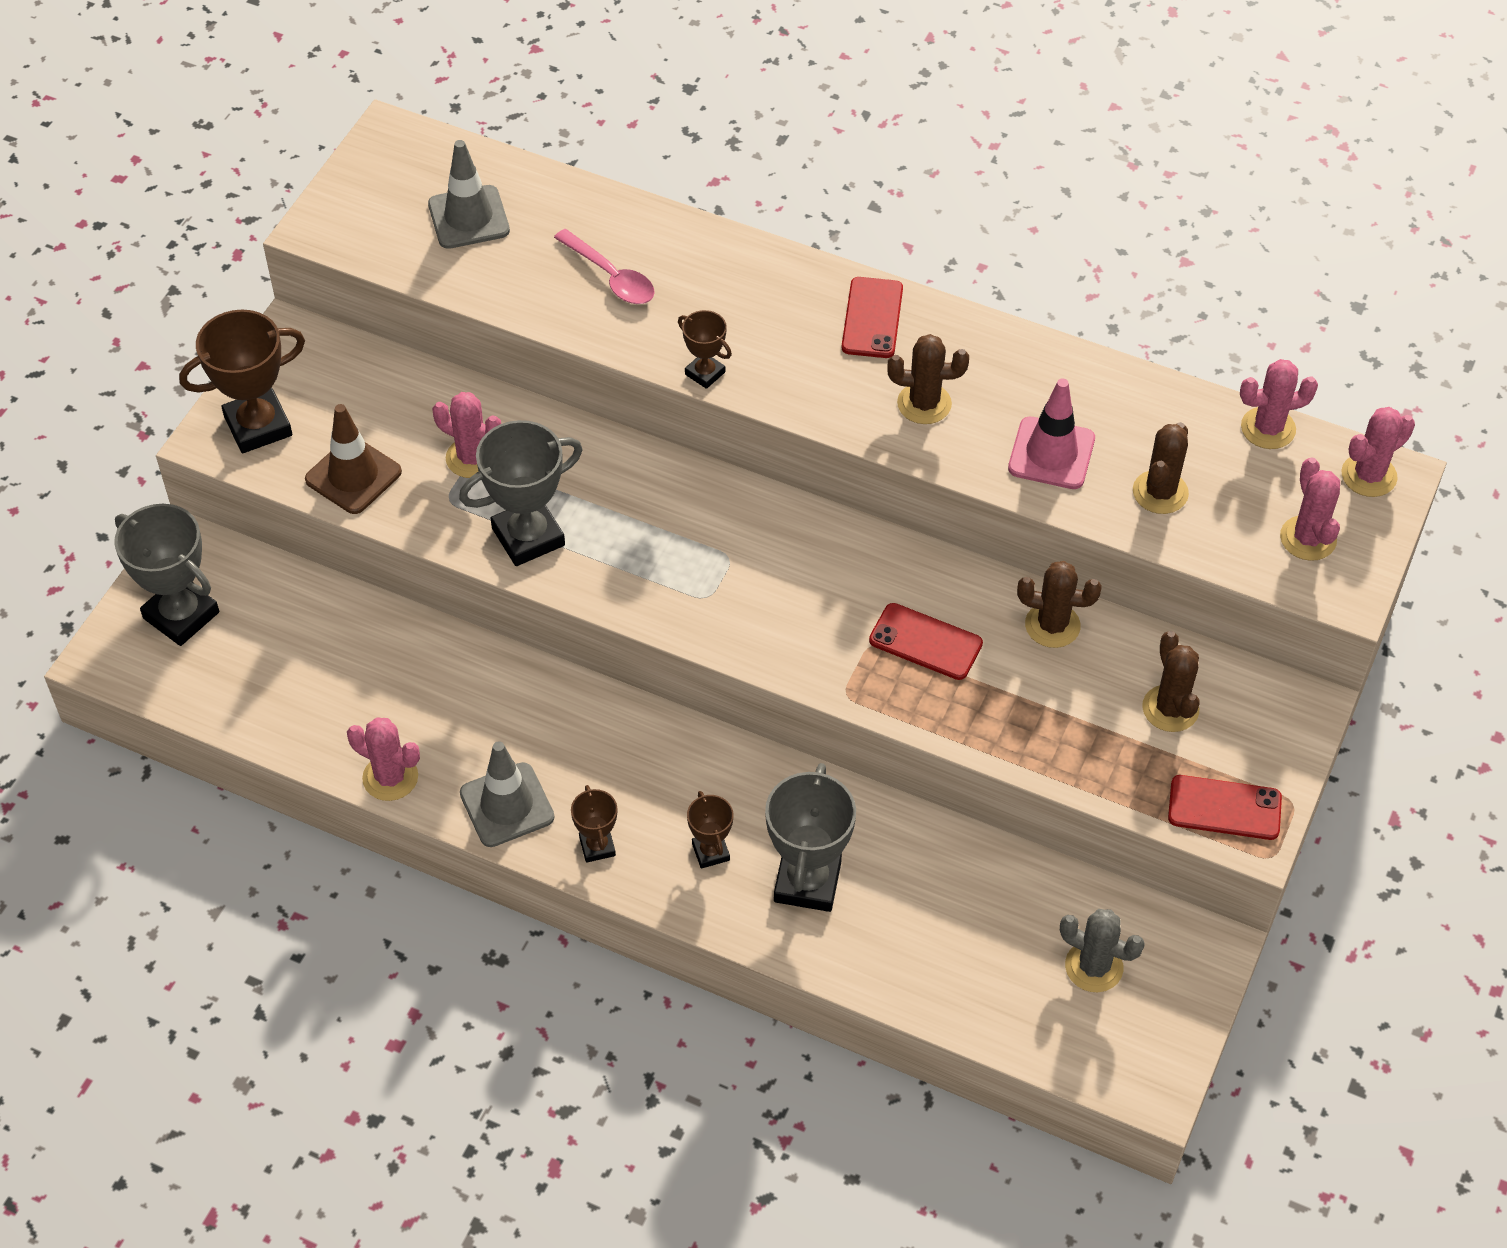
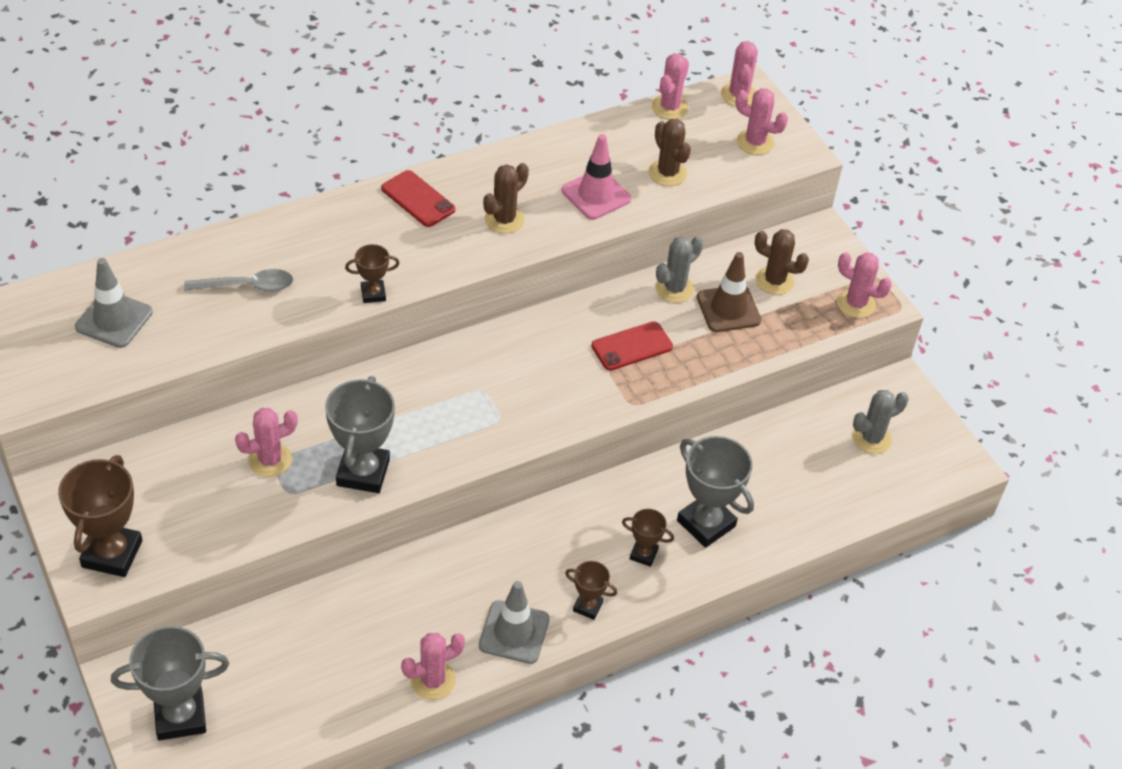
camera: 55 degrees left, 5 degrees down
brown traffic cone [305,404,402,514] -> brown traffic cone moved to [697,252,761,332]
pink spoon [554,229,655,304] -> grey spoon [184,269,293,292]
brown cactus [1017,561,1102,648] -> grey cactus [655,236,703,303]
red phone [1168,775,1282,840] -> pink cactus [837,252,892,318]

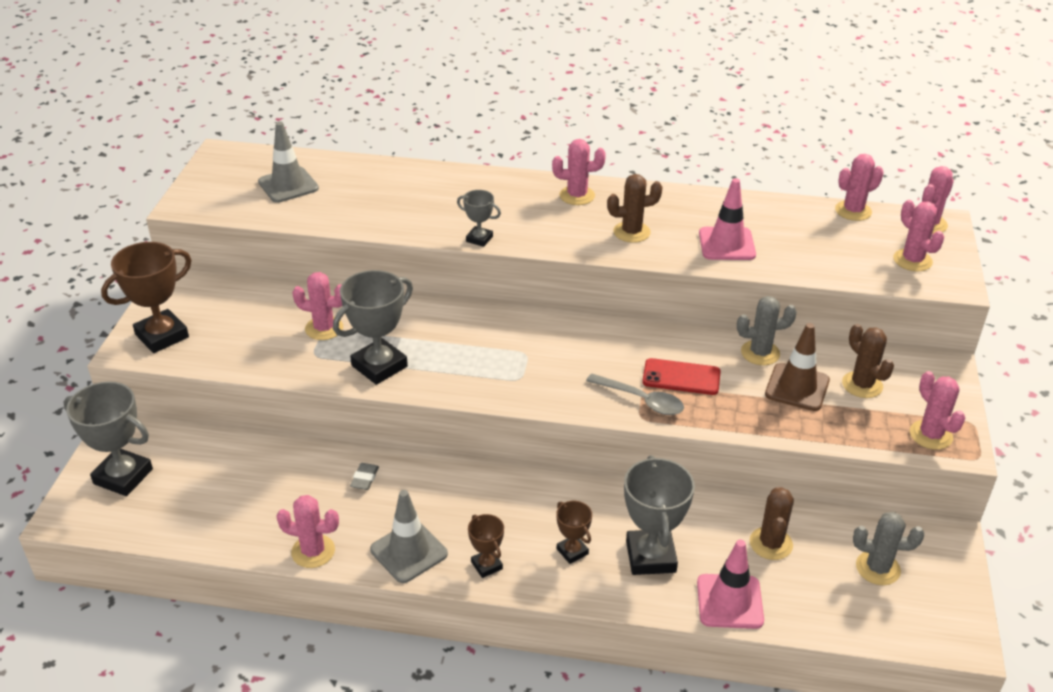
camera: 40 degrees right, 10 degrees down
grey spoon [184,269,293,292] -> grey spoon moved to [586,373,684,415]
brown trophy [345,244,399,303] -> grey trophy [457,190,501,247]
red phone [381,170,455,227] -> pink cactus [552,139,606,205]
brown cactus [649,119,691,186] -> brown cactus moved to [750,487,794,560]
none -> grey eraser [350,463,379,490]
none -> pink traffic cone [697,539,764,629]

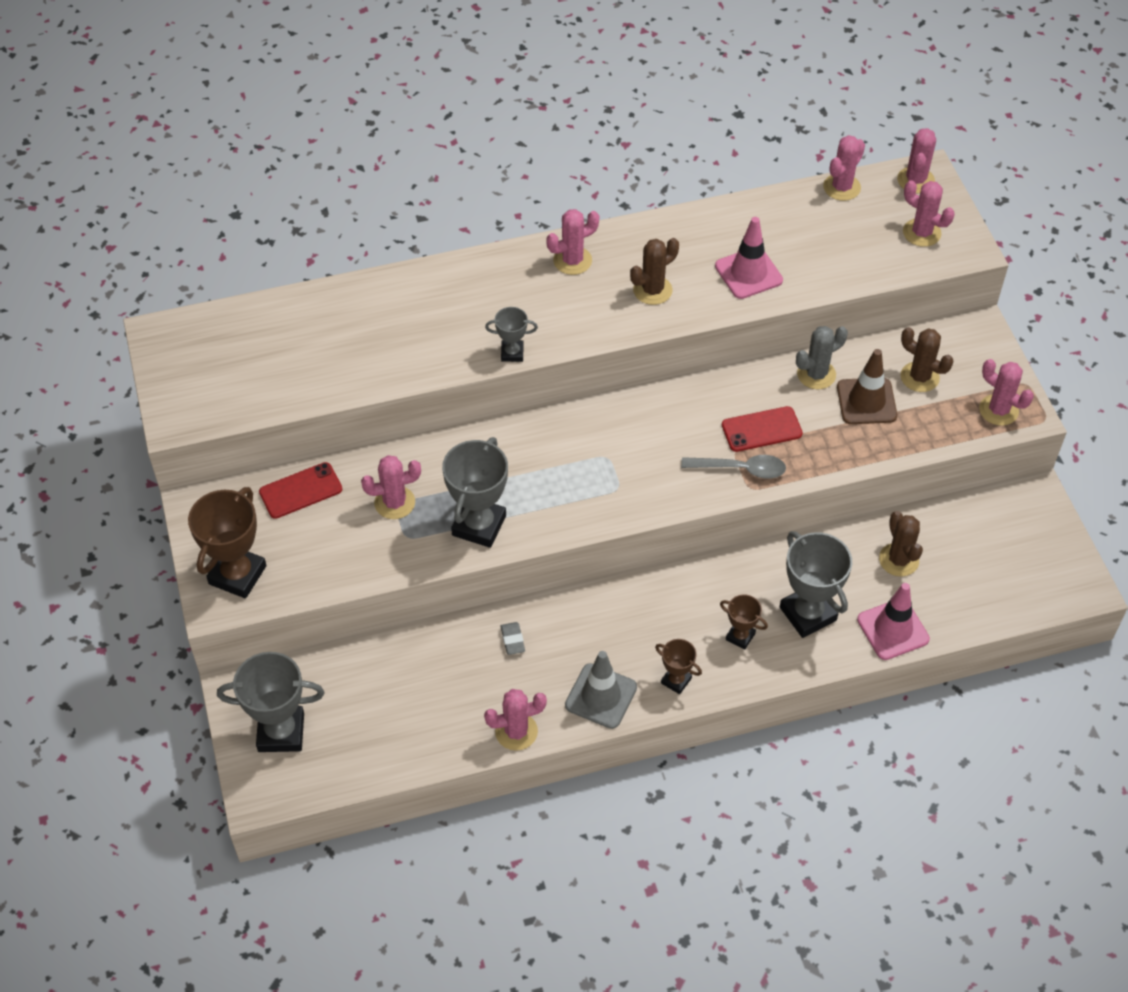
camera: 25 degrees left, 15 degrees up
grey traffic cone [258,122,319,203] -> none
grey cactus [853,512,924,585] -> none
none -> red phone [259,462,342,519]

